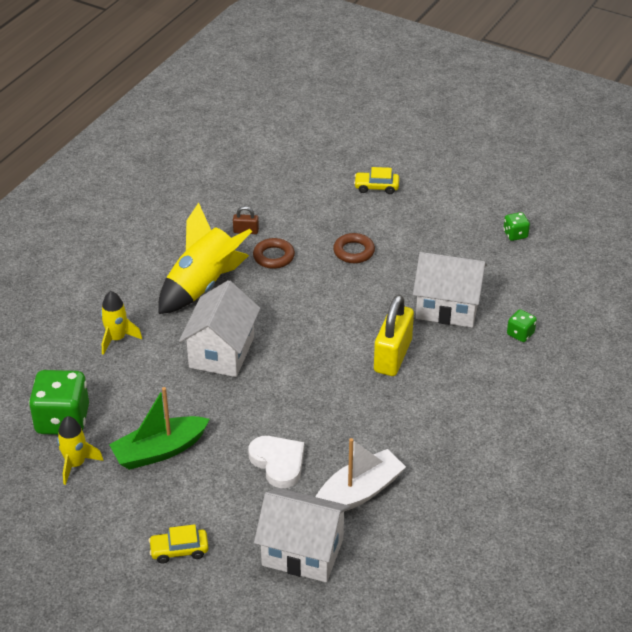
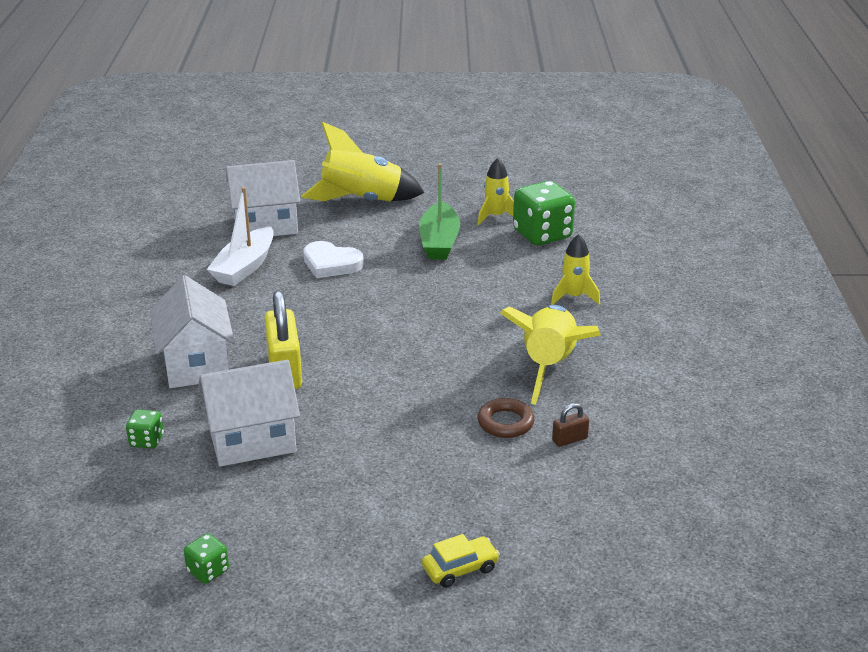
camera: 150 degrees right, 10 degrees down
green boat [109,387,210,470] -> green boat turned 150 degrees clockwise [419,163,460,260]
yellow car [148,524,209,563] -> yellow rocket [301,122,424,201]
white house [179,280,260,377] -> white house moved to [150,275,235,388]
brown ring [333,233,375,263] -> none

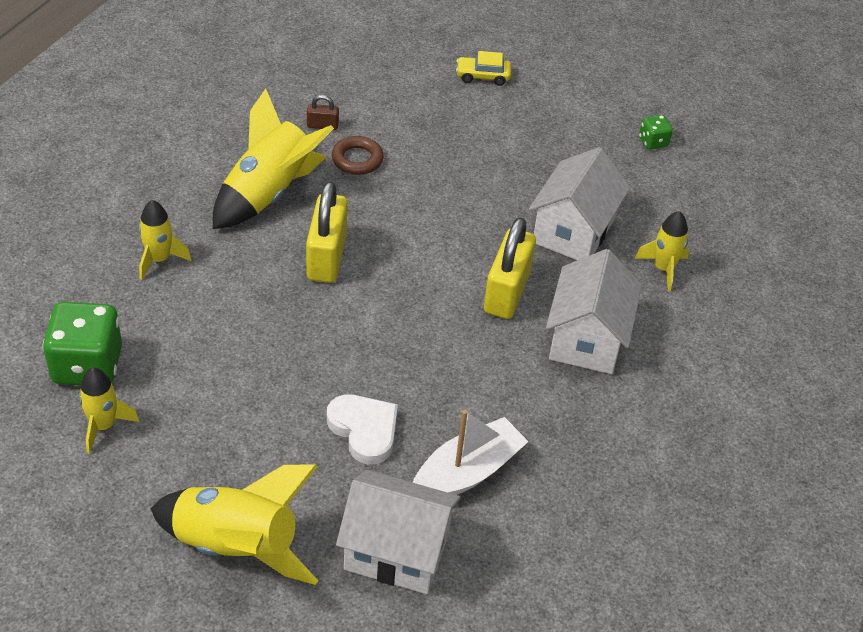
camera: 155 degrees left, 15 degrees up
green dice [126,409,164,449] -> yellow rocket [635,211,689,292]
white house [198,360,300,467] -> white house turned 75 degrees counterclockwise [529,147,630,260]
green boat [419,163,460,260] -> none
none -> yellow padlock [306,181,348,283]

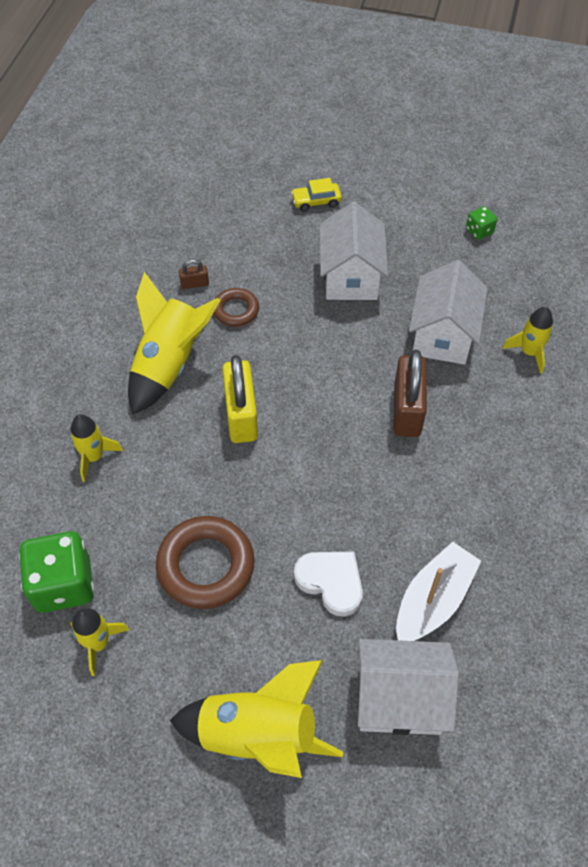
camera: 10 degrees left, 10 degrees up
yellow padlock [484,217,536,319] -> brown padlock [393,350,427,437]
white house [546,249,642,374] -> white house moved to [320,202,388,300]
none -> brown ring [156,516,255,609]

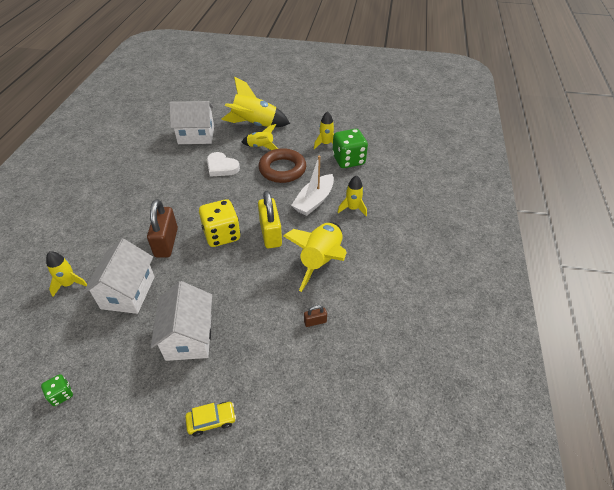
camera: 175 degrees right, 10 degrees down
brown ring [213,288,259,327] -> none
white boat [396,542,481,641] -> white boat moved to [291,156,334,216]
none -> yellow dice [199,199,241,247]
none -> yellow rocket [242,124,278,150]

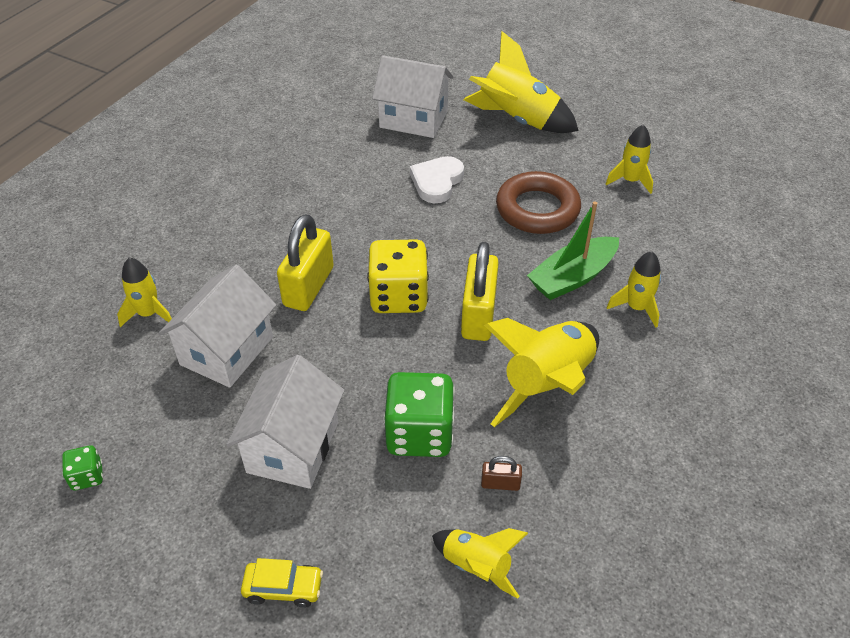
camera: 20 degrees right, 0 degrees up
brown padlock [147,199,178,258] -> yellow padlock [277,214,334,311]
white heart [207,152,240,177] -> white heart turned 60 degrees clockwise [410,156,464,203]
yellow rocket [242,124,278,150] -> yellow rocket moved to [432,528,528,599]
white boat [291,156,334,216] -> green boat [527,201,619,300]
green dice [332,129,368,168] -> green dice moved to [383,372,455,457]

